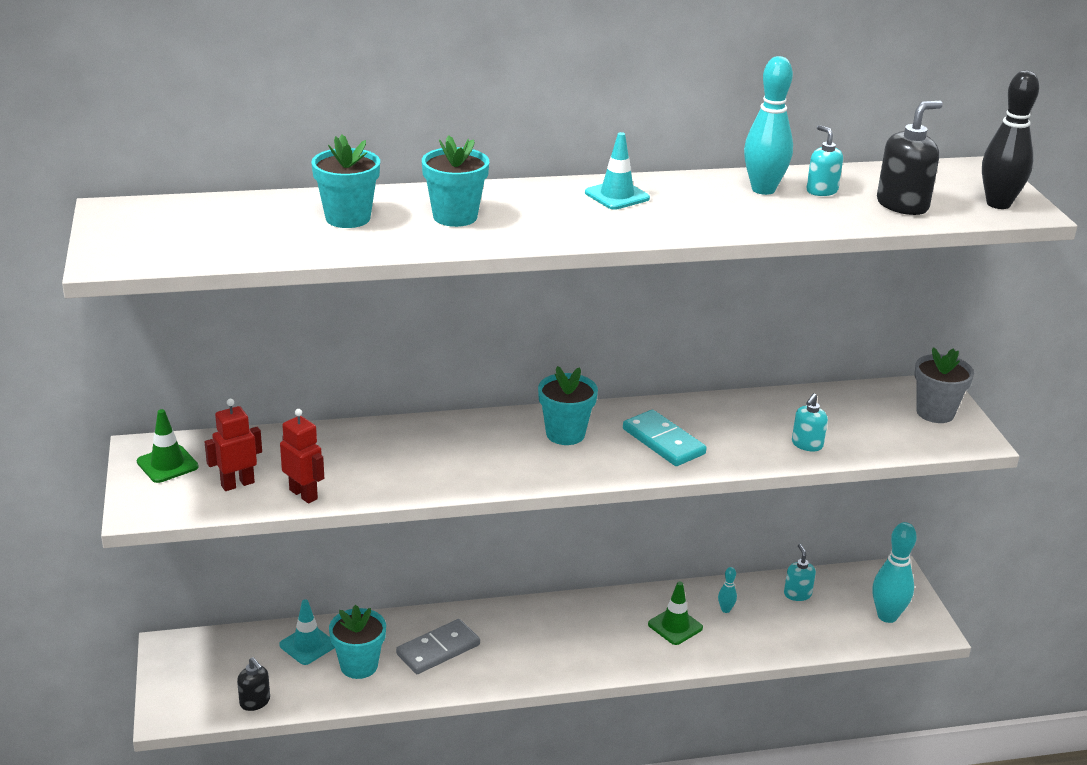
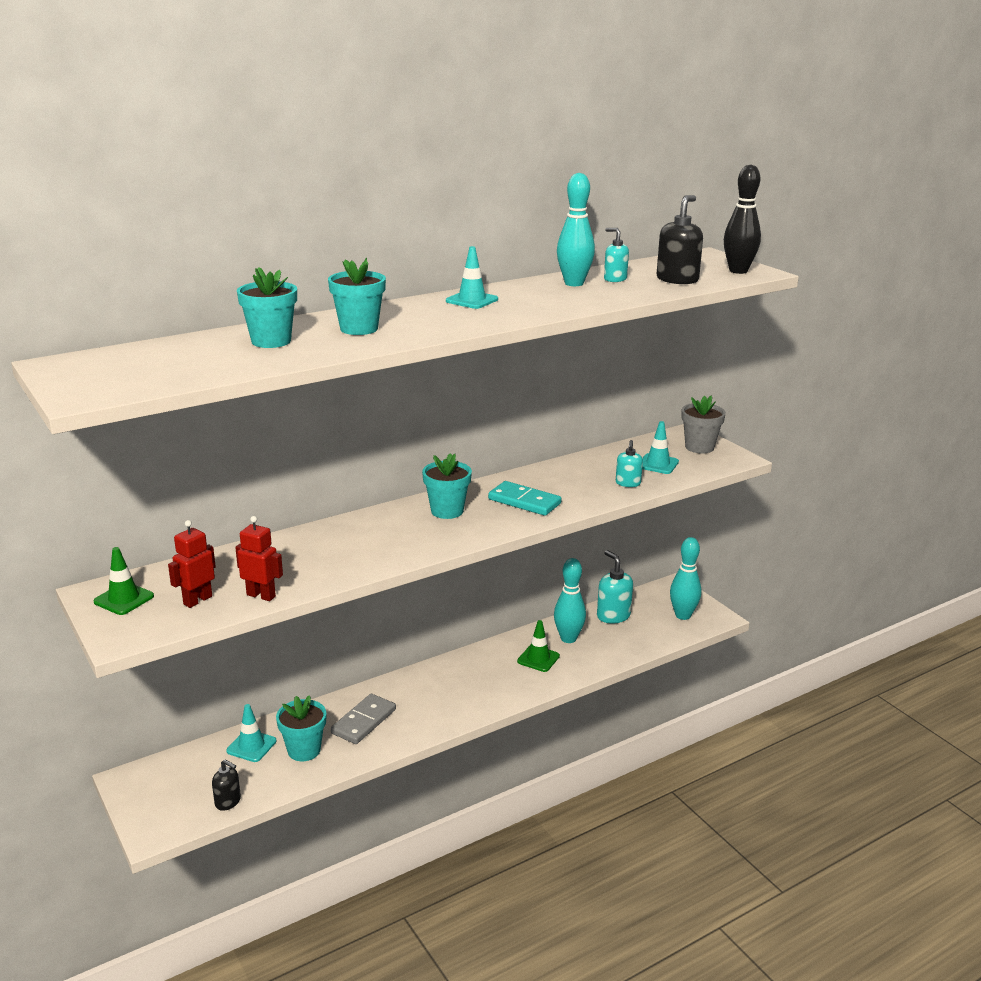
camera: 20 degrees left, 5 degrees down
turquoise bowling pin [718,567,737,613] -> turquoise bowling pin [554,558,586,643], size x2.15
turquoise soap dispenser [784,544,816,601] -> turquoise soap dispenser [597,550,633,624], size x1.61
none -> turquoise traffic cone [642,421,679,474]

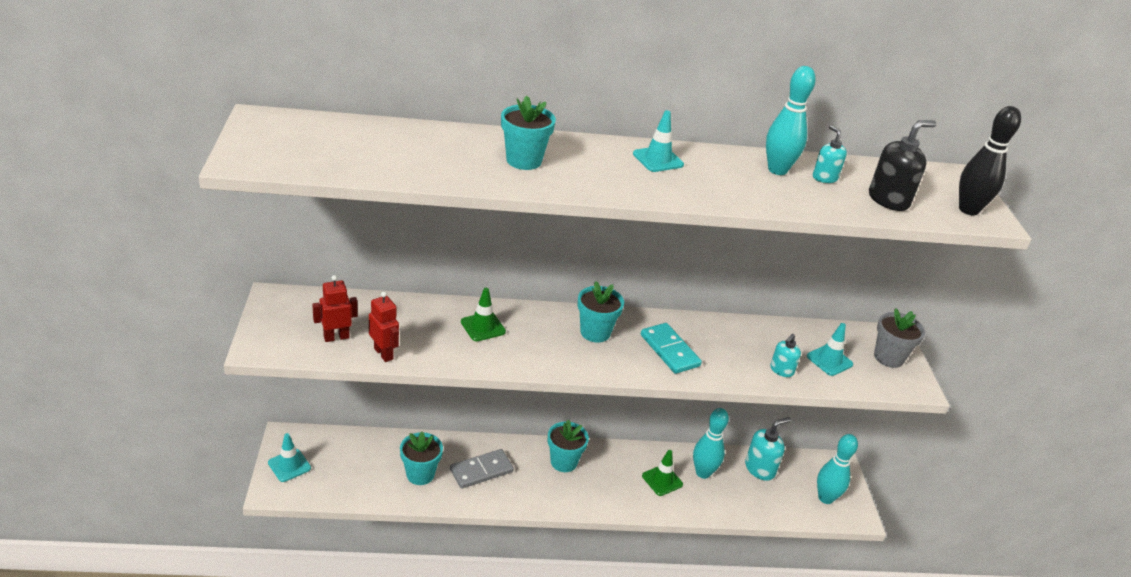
camera: 25 degrees right, 10 degrees up
green traffic cone [93,547,154,615] -> green traffic cone moved to [461,288,506,341]
black soap dispenser [212,760,241,811] -> none
turquoise traffic cone [226,704,276,762] -> turquoise traffic cone moved to [268,433,311,482]
turquoise flower pot [237,267,297,348] -> turquoise flower pot moved to [548,420,589,472]
turquoise soap dispenser [597,550,633,624] -> turquoise soap dispenser turned 60 degrees clockwise [745,417,791,481]

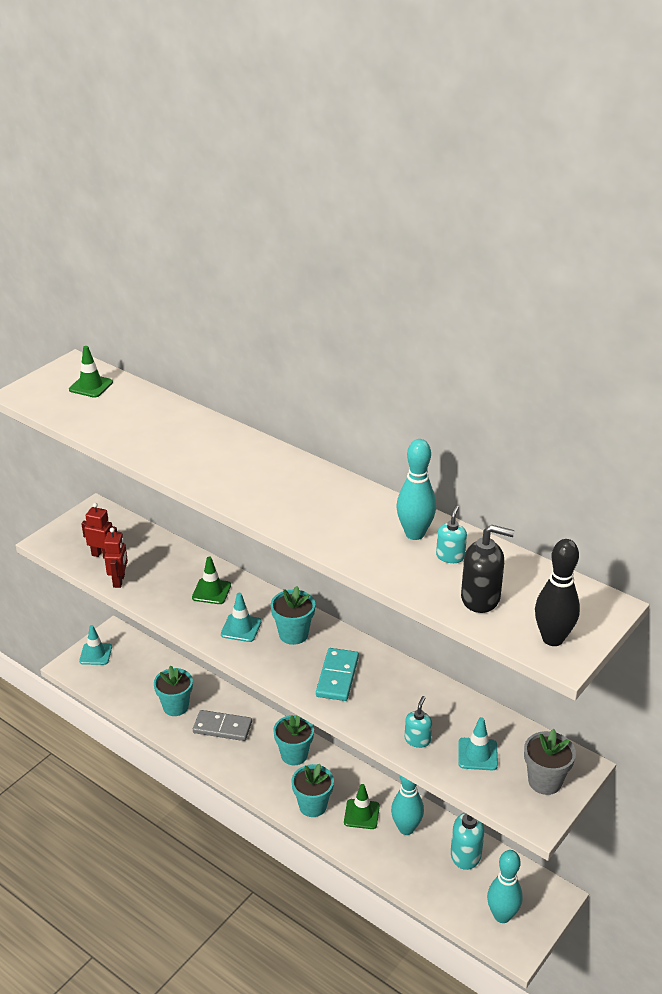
camera: 45 degrees right, 0 degrees up
turquoise flower pot [501,96,556,170] -> turquoise flower pot moved to [291,764,334,817]
turquoise traffic cone [633,110,684,172] -> turquoise traffic cone moved to [221,593,261,642]
turquoise soap dispenser [770,334,801,377] -> turquoise soap dispenser turned 120 degrees clockwise [405,696,432,748]
none -> green traffic cone [69,346,113,398]

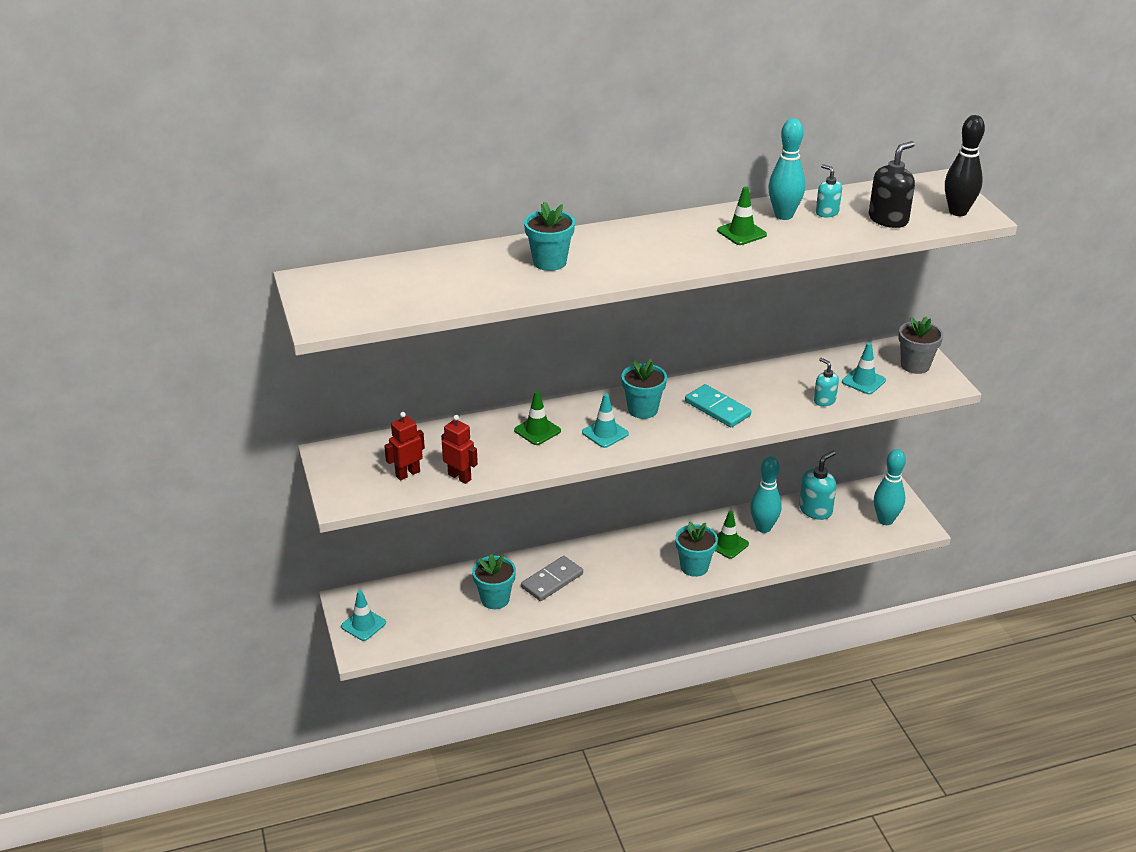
camera: 55 degrees left, 0 degrees up
green traffic cone [69,346,113,398] -> green traffic cone moved to [717,187,767,245]
turquoise flower pot [273,715,314,765] -> turquoise flower pot moved to [524,201,575,271]

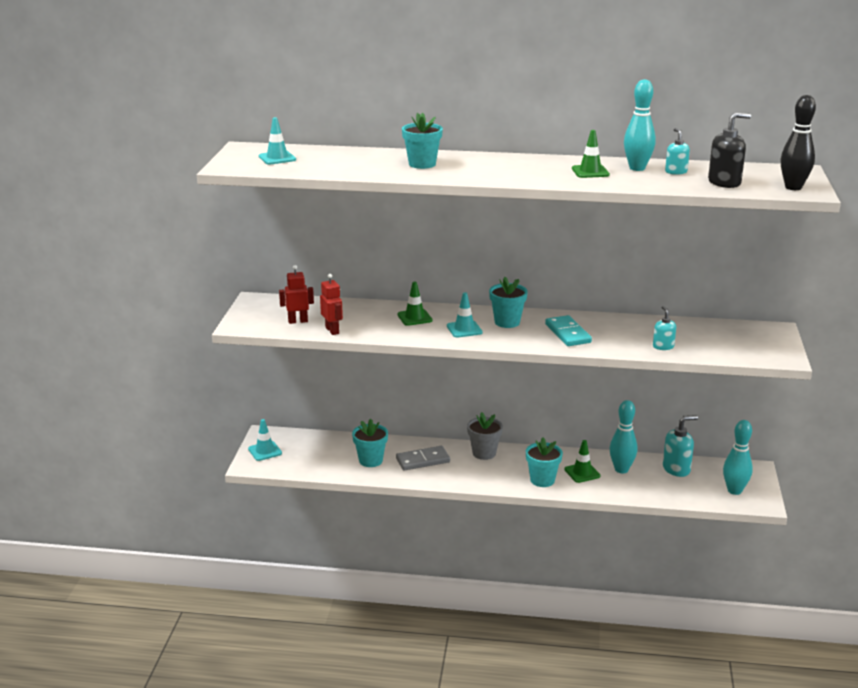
camera: 25 degrees right, 10 degrees down
turquoise traffic cone [842,342,886,394] -> turquoise traffic cone moved to [259,117,296,165]
grey flower pot [898,316,943,374] -> grey flower pot moved to [467,412,503,460]

